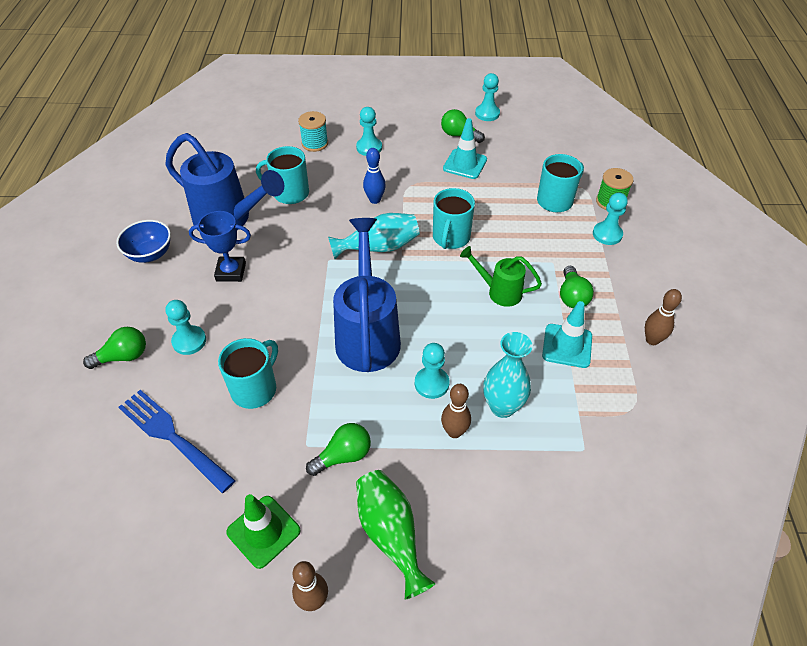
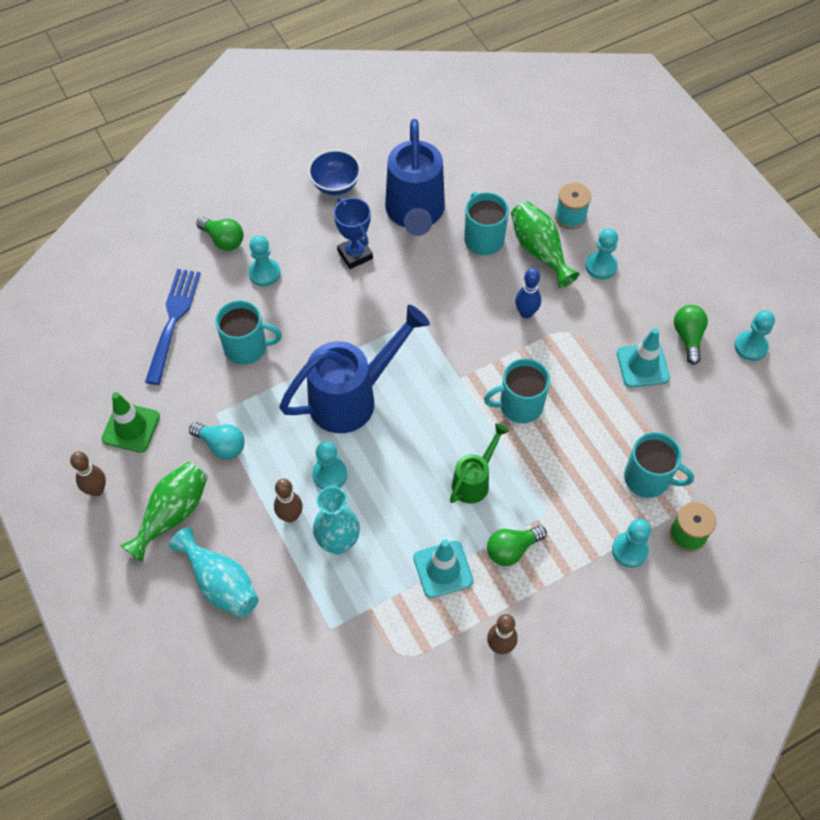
camera: 60 degrees right, 10 degrees up
green light bulb [306,423,371,476] -> turquoise light bulb [189,422,245,459]
turquoise vase [328,213,420,259] -> turquoise vase moved to [169,527,258,617]
green watering can [460,246,542,307] -> green watering can turned 45 degrees clockwise [450,423,509,504]
none -> green vase [511,201,580,288]

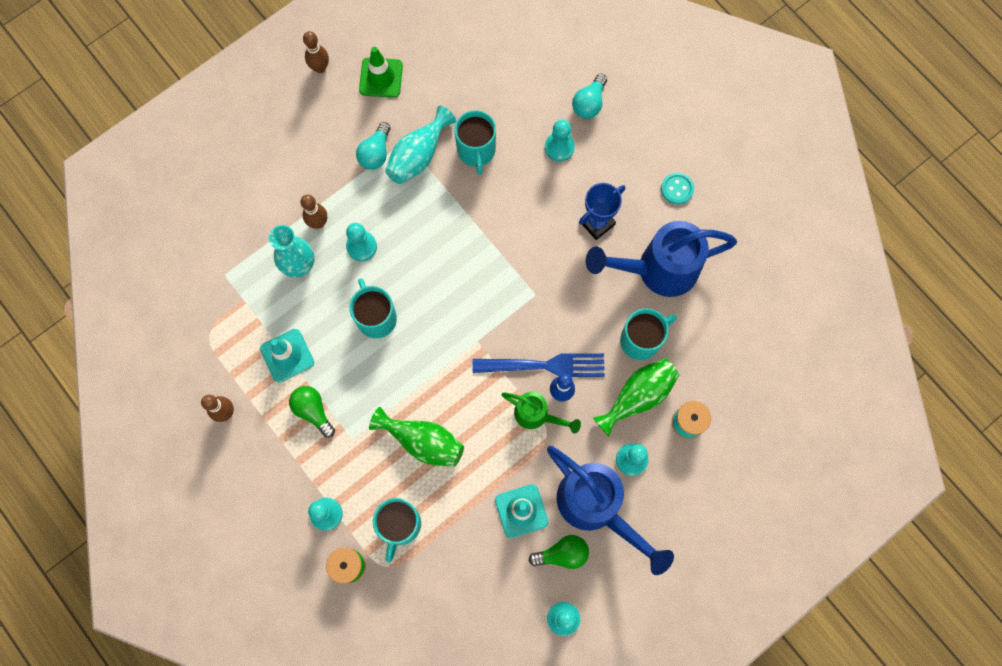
camera: 80 degrees right, 15 degrees up
green vase [120,462,208,562] -> green vase moved to [369,407,464,467]
blue fork [145,269,201,385] -> blue fork moved to [472,353,605,377]
turquoise vase [169,527,258,617] -> turquoise vase moved to [385,106,456,184]
green light bulb [196,217,244,251] -> turquoise light bulb [572,74,607,119]
blue watering can [279,305,430,433] -> blue watering can moved to [547,446,674,575]
blue bowl [308,150,361,195] -> turquoise button [661,173,694,205]
green watering can [450,423,509,504] -> green watering can moved to [502,392,581,434]
turquoise mug [484,358,550,423] -> turquoise mug moved to [349,278,397,338]

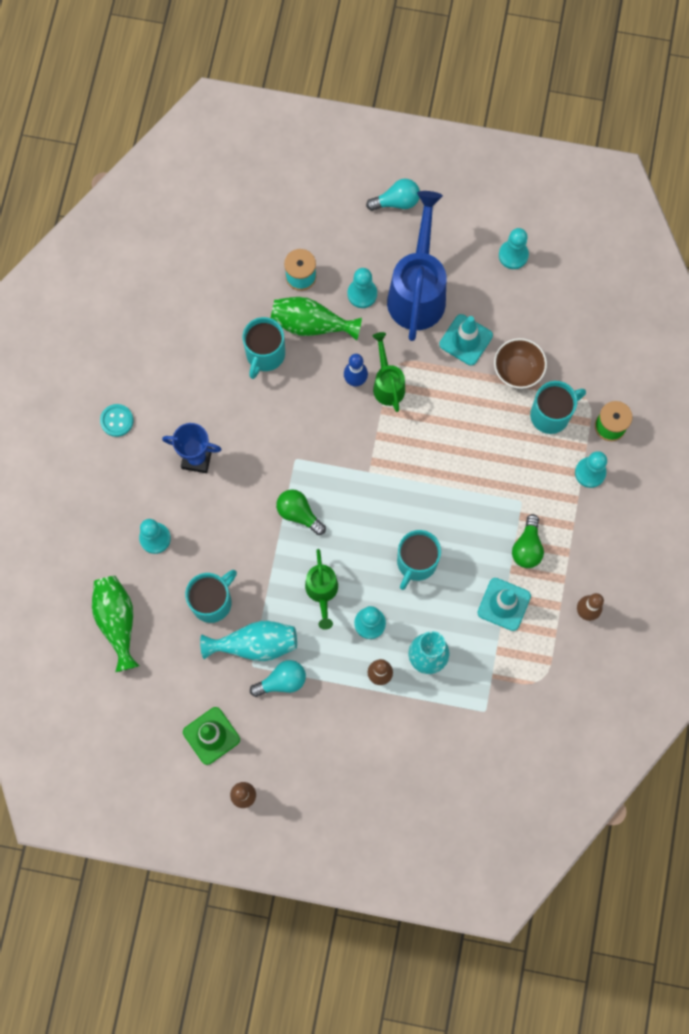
camera: 130 degrees left, 0 degrees up
green vase [369,407,464,467] -> green vase moved to [92,576,140,672]
blue fork [472,353,605,377] -> none
green light bulb [529,535,589,569] -> green light bulb moved to [276,489,326,535]
turquoise light bulb [572,74,607,119] -> turquoise light bulb moved to [366,179,420,211]
blue watering can [586,221,737,297] -> none
turquoise mug [620,308,677,360] -> turquoise mug turned 90 degrees counterclockwise [242,317,285,379]
none -> green watering can [305,549,338,630]
none -> brown bowl [494,338,547,389]

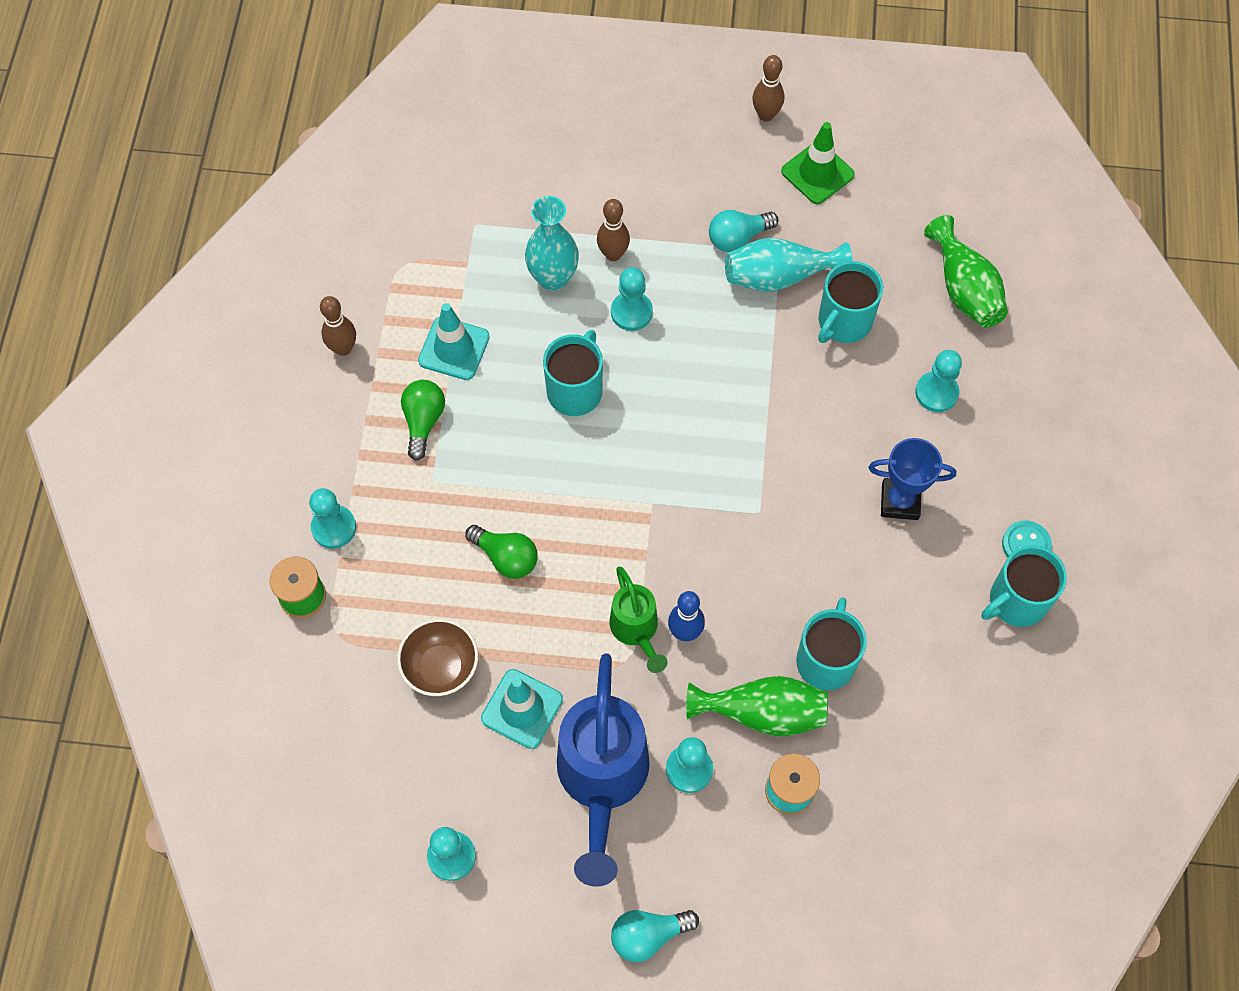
camera: 175 degrees right, 10 degrees down
green light bulb [276,489,326,535] -> green light bulb moved to [465,525,538,579]
green watering can [305,549,338,630] -> none
turquoise mug [530,381,586,434] -> turquoise mug moved to [982,546,1067,627]

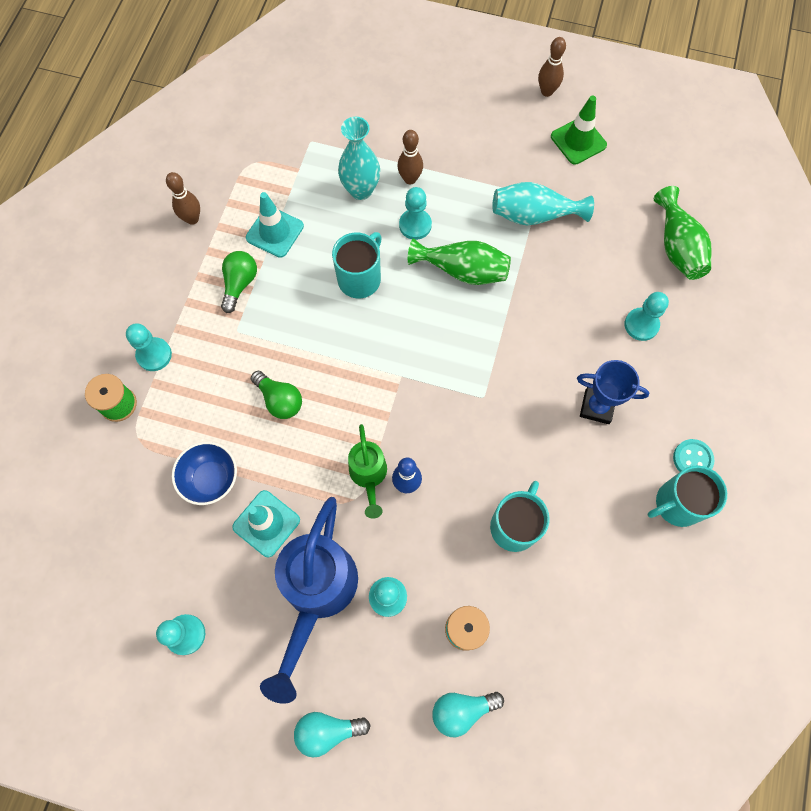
camera: 10 degrees right, 5 degrees up
brown bowl [397,619,478,696] -> blue bowl [172,442,237,505]
green vase [686,676,828,736] -> green vase moved to [408,238,511,285]
turquoise light bulb [709,210,779,252] -> turquoise light bulb moved to [433,692,504,737]
turquoise mug [818,261,883,343] -> none

